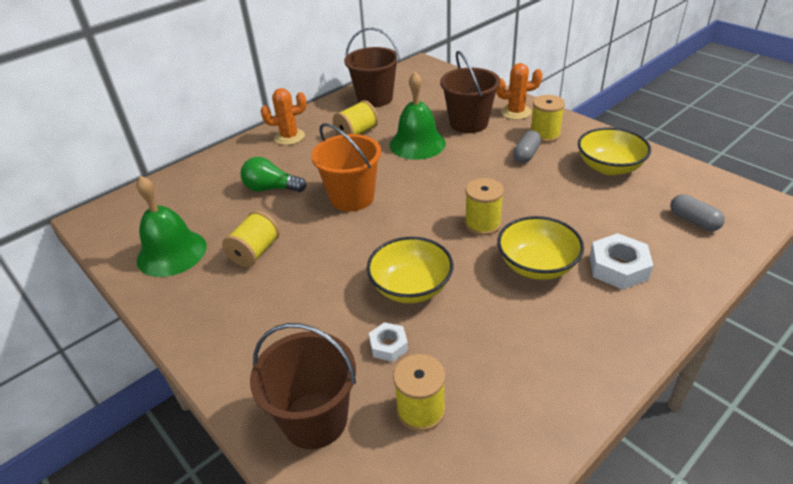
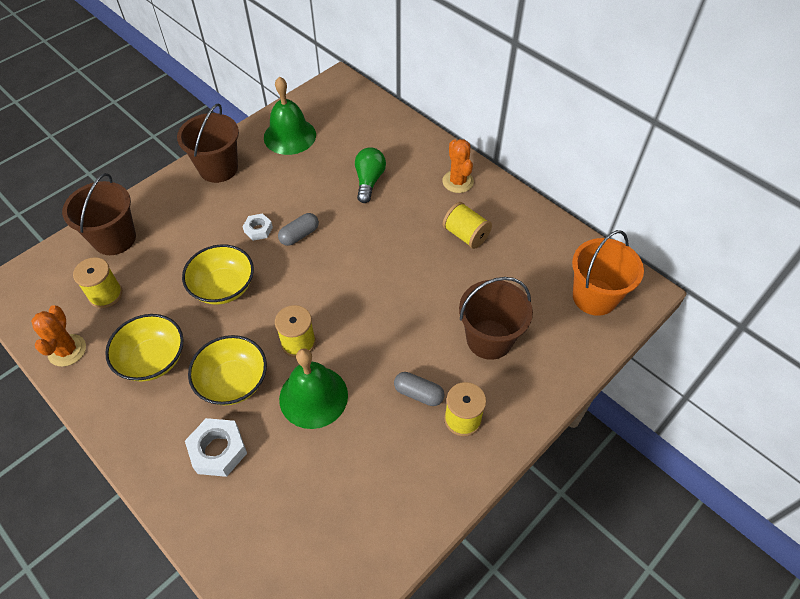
camera: 85 degrees right, 15 degrees up
yellow spool [222,211,280,267] -> none
orange bucket [311,123,381,211] -> orange bucket moved to [572,230,644,316]
brown bucket [344,28,399,107] -> brown bucket moved to [177,103,239,183]
white nut [369,322,408,362] -> white nut moved to [243,213,273,241]
green bell [390,72,446,160] -> green bell moved to [279,348,348,429]
orange cactus [496,63,542,120] -> orange cactus moved to [31,305,86,367]
yellow bowl [578,127,651,175] -> yellow bowl moved to [105,314,184,382]
grey capsule [670,194,725,231] -> grey capsule moved to [278,213,319,246]

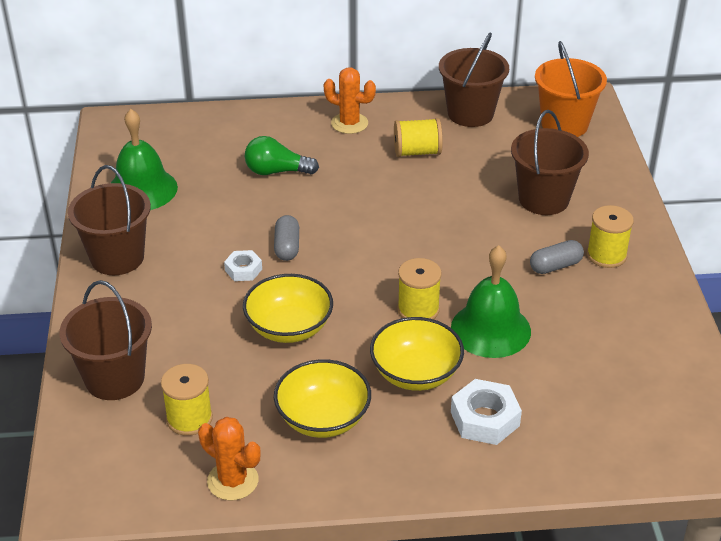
camera: 50 degrees left, 15 degrees down
green light bulb [355,147,386,203] -> green light bulb turned 45 degrees counterclockwise [245,136,319,175]
none -> brown bucket [439,32,509,127]

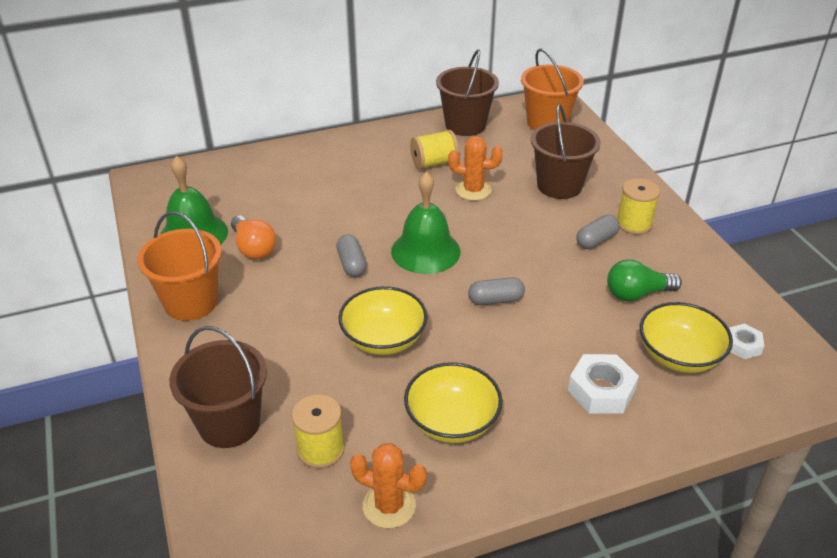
camera: 15 degrees left, 0 degrees up
brown bucket [68,165,151,275] -> orange bucket [137,211,222,321]
white nut [224,250,262,281] -> white nut moved to [729,324,764,359]
green light bulb [245,136,319,175] -> green light bulb moved to [607,259,682,301]
orange cactus [324,68,376,134] -> orange cactus moved to [448,136,503,201]
yellow bowl [370,317,464,391] -> yellow bowl moved to [640,302,733,373]
yellow spool [397,258,442,319] -> grey capsule [468,277,525,305]
green bell [451,245,531,358] -> green bell moved to [391,172,461,274]
none -> orange light bulb [231,215,276,259]

